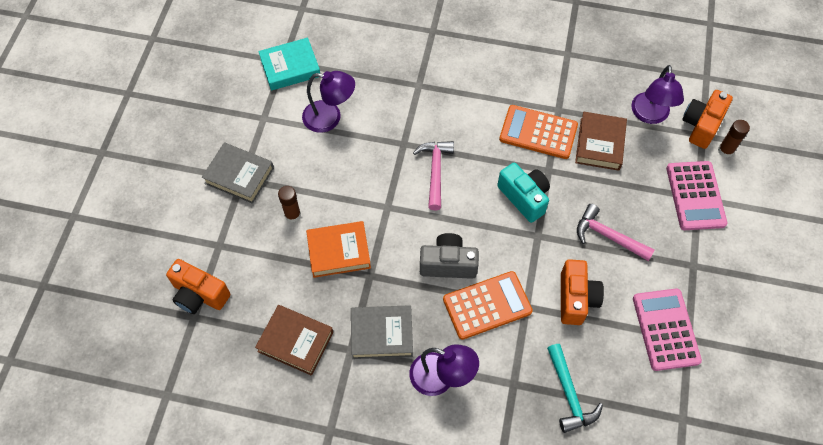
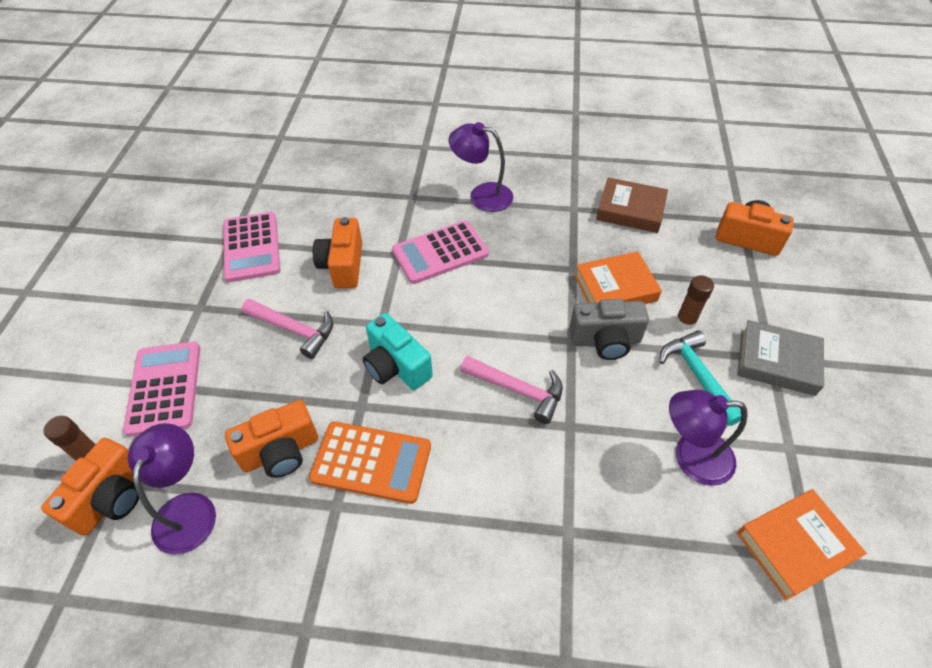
camera: 175 degrees right, 10 degrees down
turquoise book [258,38,320,91] -> orange book [737,489,867,600]
grey book [351,305,413,359] -> none
pink hammer [413,141,454,210] -> pink hammer turned 60 degrees counterclockwise [460,356,563,424]
grey camera [420,233,479,279] -> grey camera moved to [569,299,649,360]
orange calculator [443,271,533,340] -> pink calculator [392,221,489,284]
turquoise hammer [547,344,603,433] -> turquoise hammer moved to [659,330,741,426]
brown book [575,112,627,171] -> orange camera [225,400,318,478]

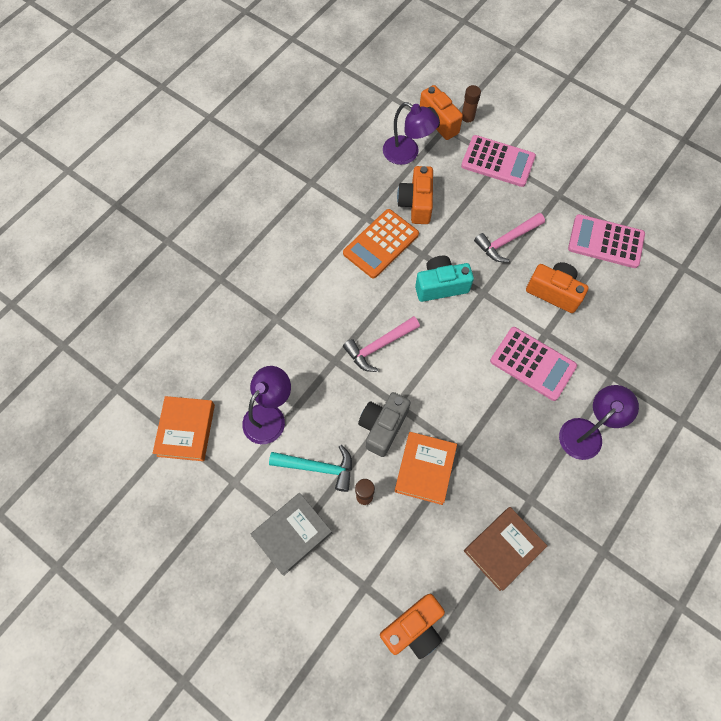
camera: 120 degrees right, 15 degrees up
pink calculator [392,221,489,284] -> pink calculator turned 120 degrees clockwise [490,327,577,401]

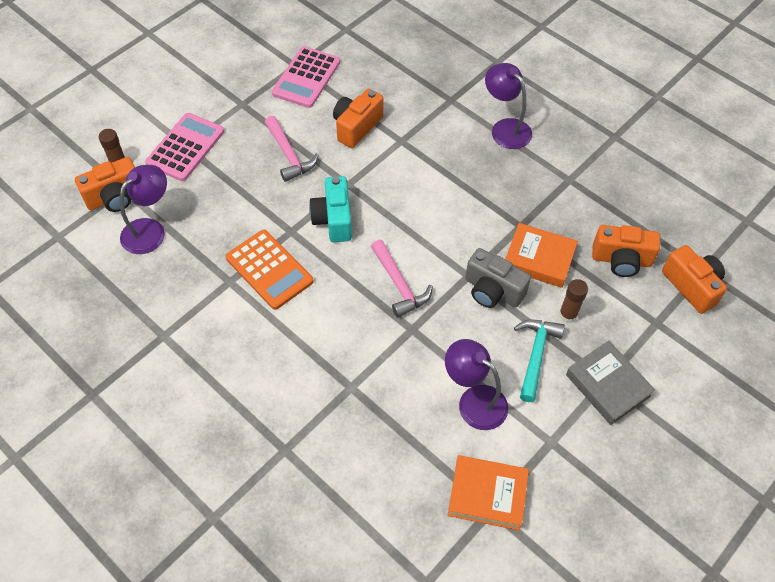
camera: 85 degrees left, 10 degrees down
orange camera [397,166,433,224] -> orange camera moved to [592,225,660,277]
brown book [464,507,547,591] -> none
pink calculator [490,327,577,401] -> none

